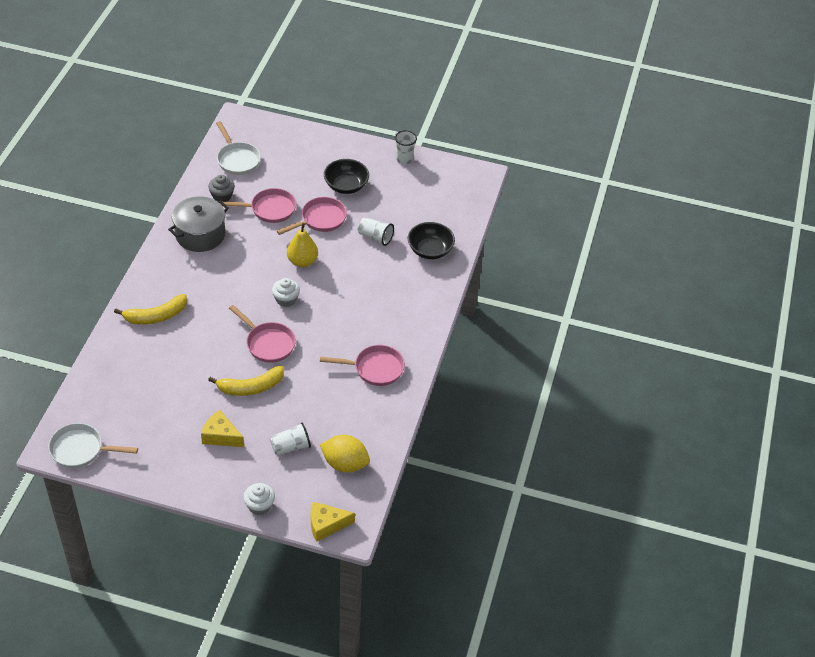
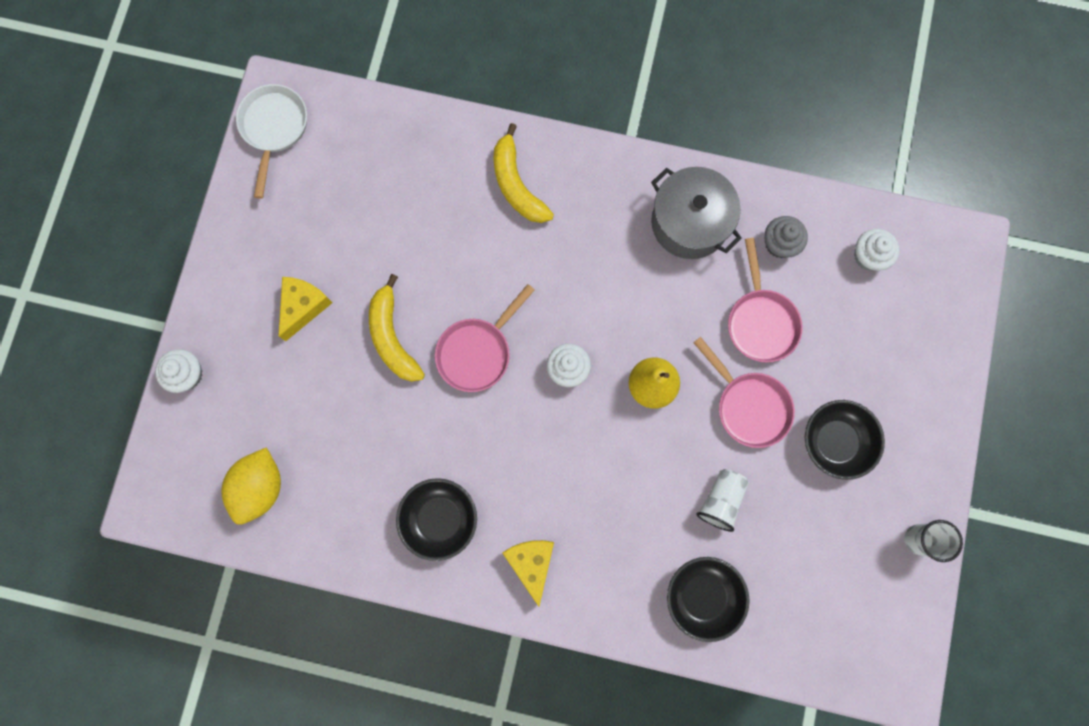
camera: 90 degrees right, 30 degrees up
white pan [216,121,261,175] -> white cupcake [854,229,899,271]
white cup [270,423,311,456] -> none
yellow cheese [311,502,355,542] -> yellow cheese moved to [503,540,554,607]
pink pan [320,345,405,386] -> black bowl [396,478,477,561]

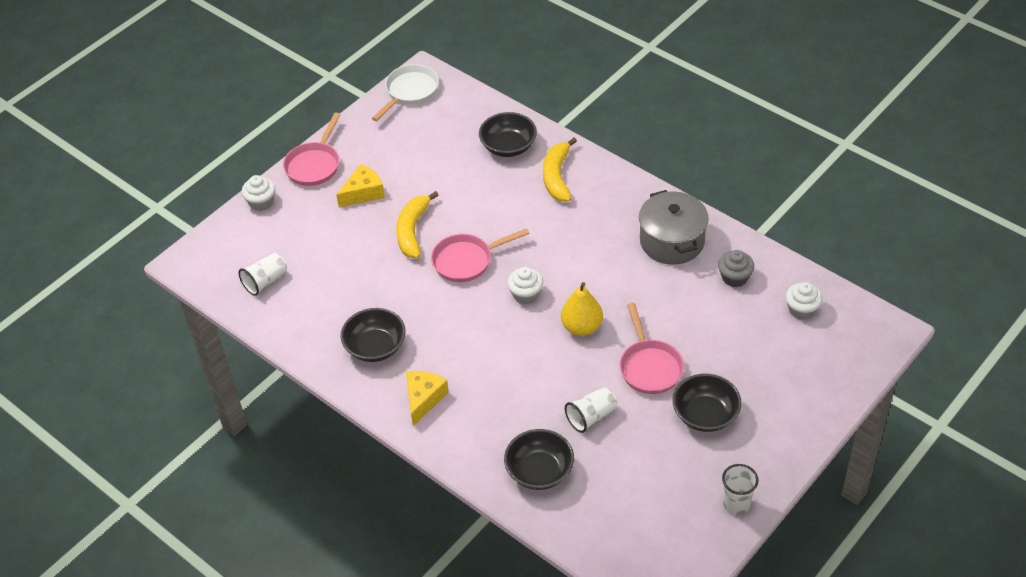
camera: 30 degrees right, 30 degrees down
yellow lemon [222,447,281,525] -> white cup [238,253,287,296]
pink pan [728,238,803,362] -> pink pan moved to [283,113,341,186]
none -> black bowl [479,112,537,157]

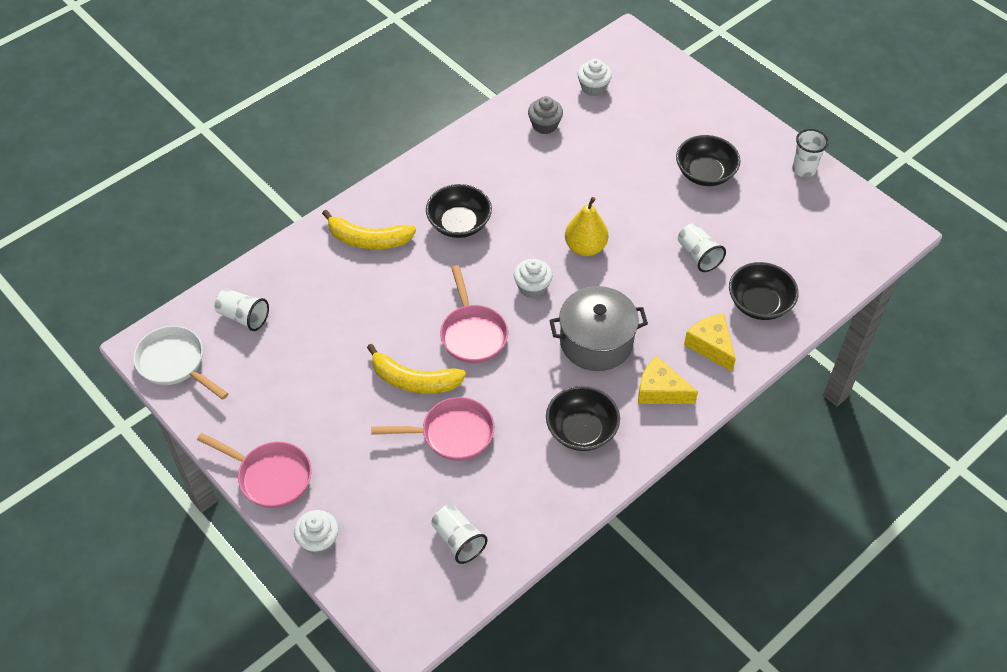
camera: 85 degrees left, 5 degrees up
yellow cheese [336,164,385,207] -> yellow cheese moved to [684,313,736,372]
black bowl [479,112,537,157] -> black bowl moved to [426,184,492,238]
pink pan [620,303,684,394] -> pink pan moved to [371,397,494,461]
grey pot [639,190,709,265] -> grey pot moved to [549,286,648,371]
none -> white cup [214,289,269,331]

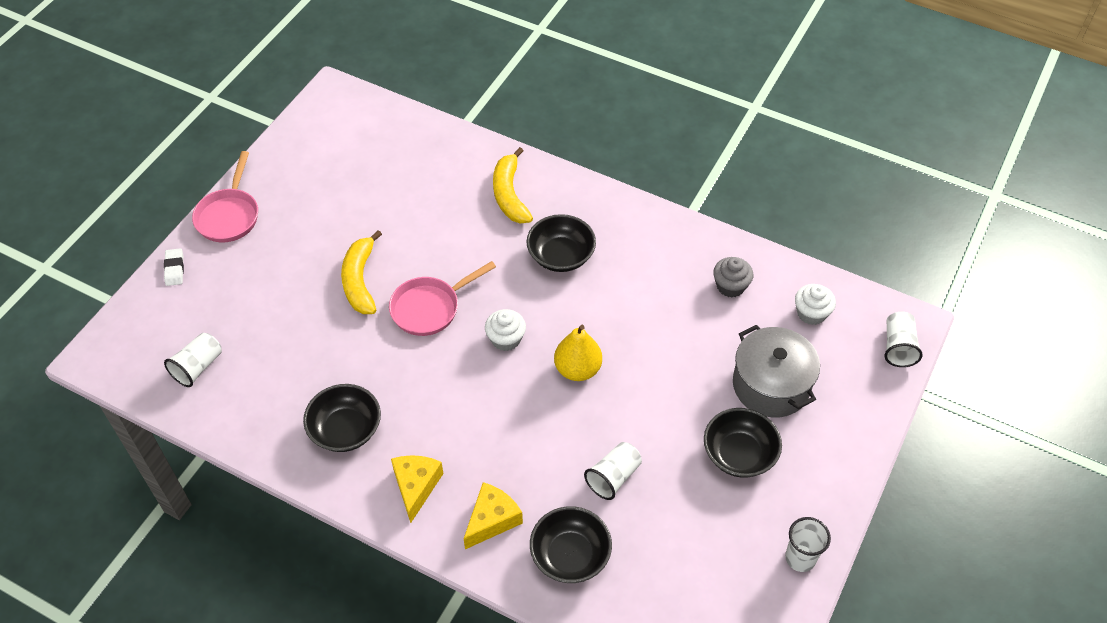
camera: 70 degrees right, 0 degrees up
white pan [133,326,229,400] -> none
white cup [214,289,269,331] -> white cup moved to [885,312,923,367]
white cupcake [294,510,339,555] -> white eraser [164,248,184,286]
pink pan [371,397,494,461] -> none
grey pot [549,286,648,371] -> grey pot moved to [733,325,820,418]

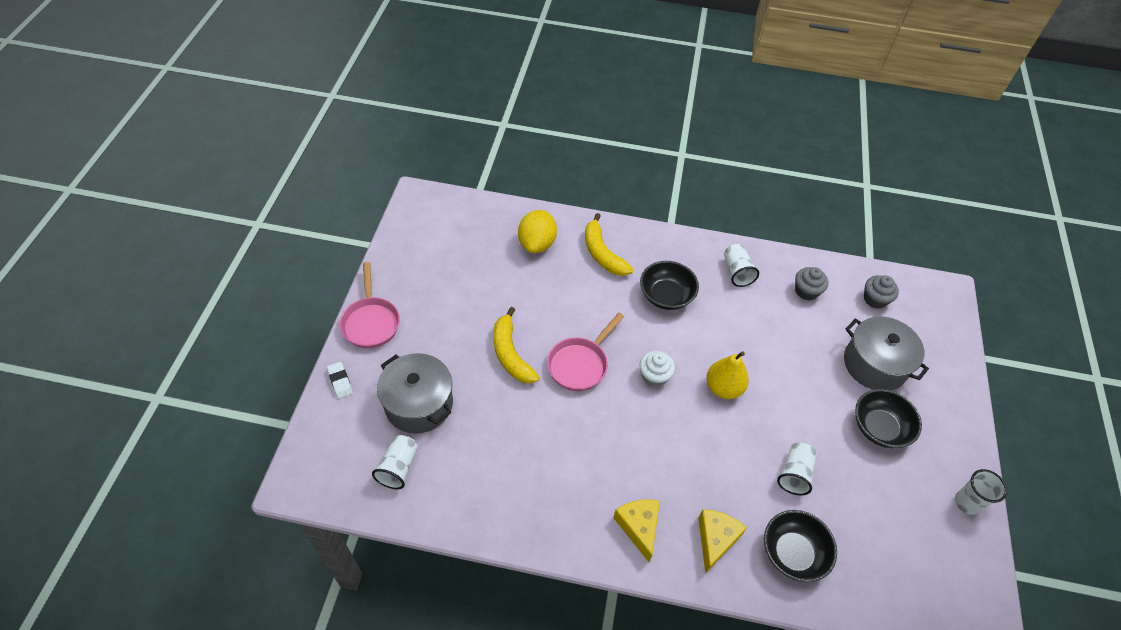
camera: 20 degrees left, 0 degrees up
black bowl [303,384,381,452] -> none
white cupcake [795,284,836,325] -> grey cupcake [864,275,899,309]
white cup [885,312,923,367] -> white cup moved to [724,244,759,287]
none -> grey pot [377,353,453,433]
none -> yellow lemon [518,210,557,253]

